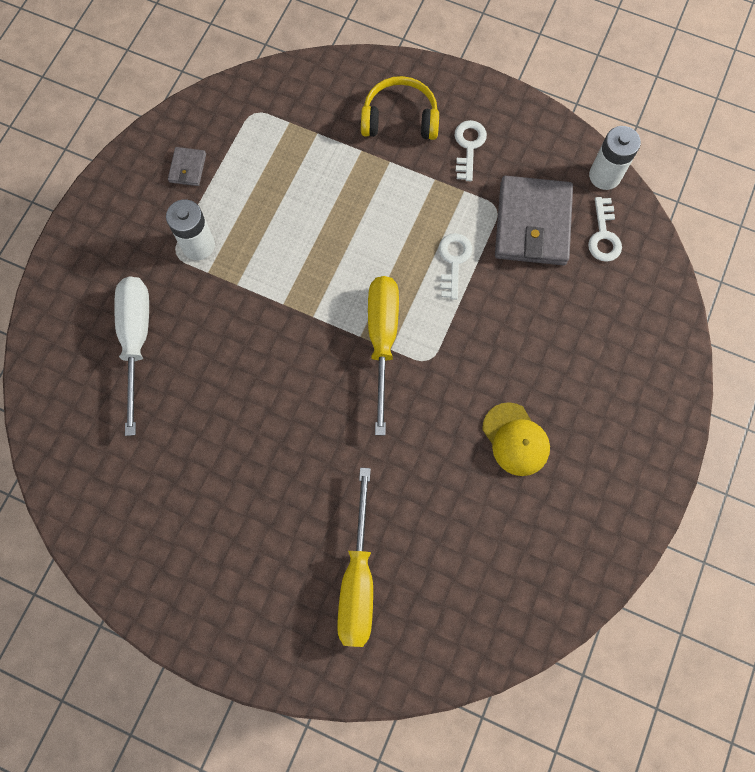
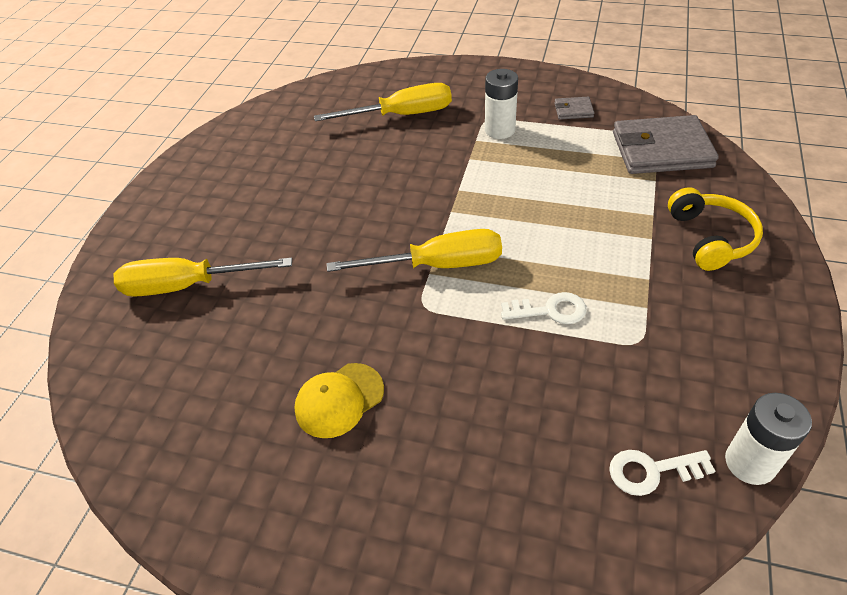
camera: 85 degrees right, 25 degrees down
white screwdriver [114,276,149,436] -> yellow screwdriver [314,83,452,121]
white key [455,120,487,181] -> none
grey wallet [495,176,573,265] -> grey wallet moved to [613,115,719,174]

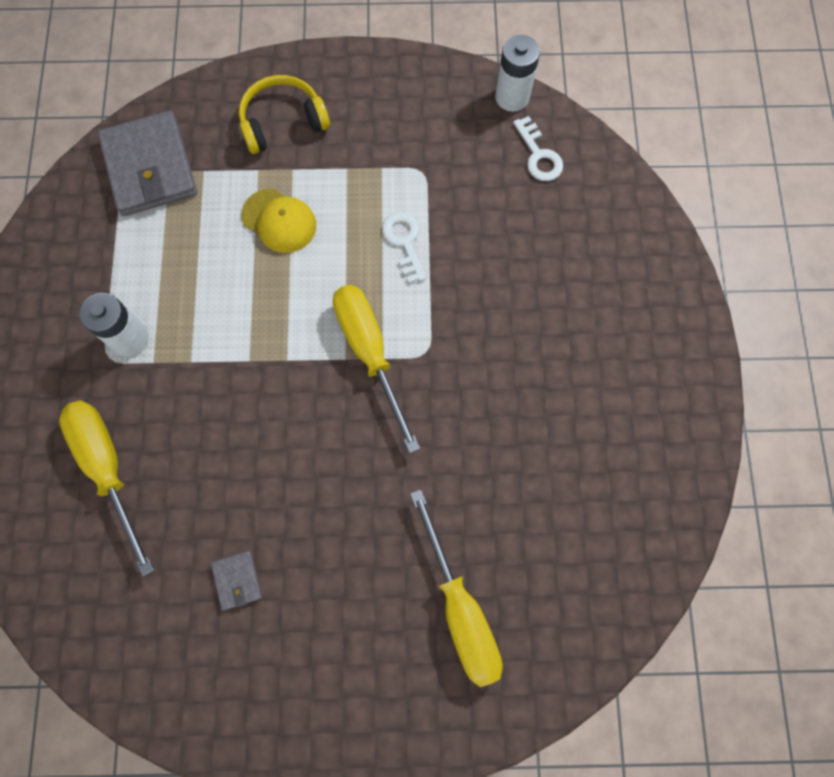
camera: 110 degrees left, 25 degrees up
yellow cap [294,363,384,438] -> yellow cap moved to [241,189,316,253]
grey wallet [554,97,594,120] -> grey wallet moved to [211,551,262,611]

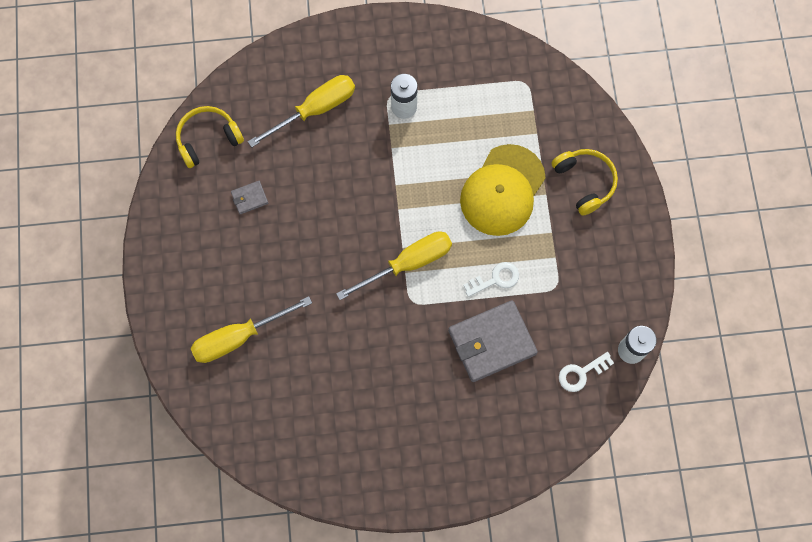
camera: 85 degrees right, 0 degrees up
grey wallet [97,111,197,216] -> grey wallet moved to [448,300,538,382]
yellow cap [241,189,316,253] -> yellow cap [460,144,546,236], size x1.73
none -> yellow headphones [176,106,244,168]

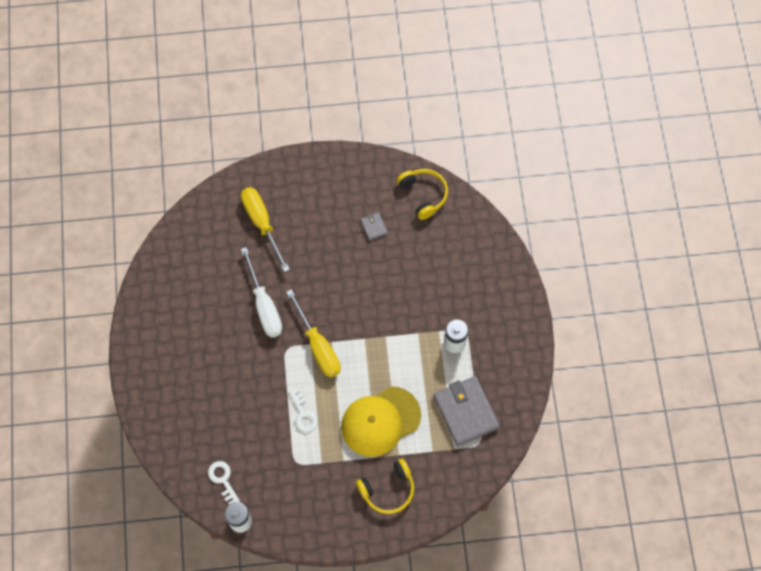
camera: 90 degrees right, 5 degrees down
yellow screwdriver [248,75,355,147] -> none
grey wallet [448,300,538,382] -> grey wallet moved to [433,376,500,446]
yellow cap [460,144,546,236] -> yellow cap turned 60 degrees counterclockwise [341,386,421,457]
none -> white screwdriver [241,247,282,338]

